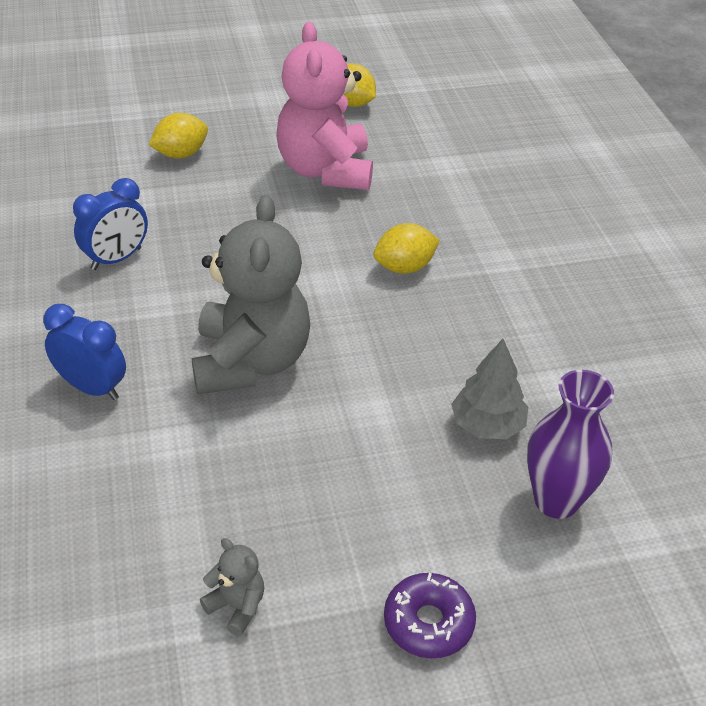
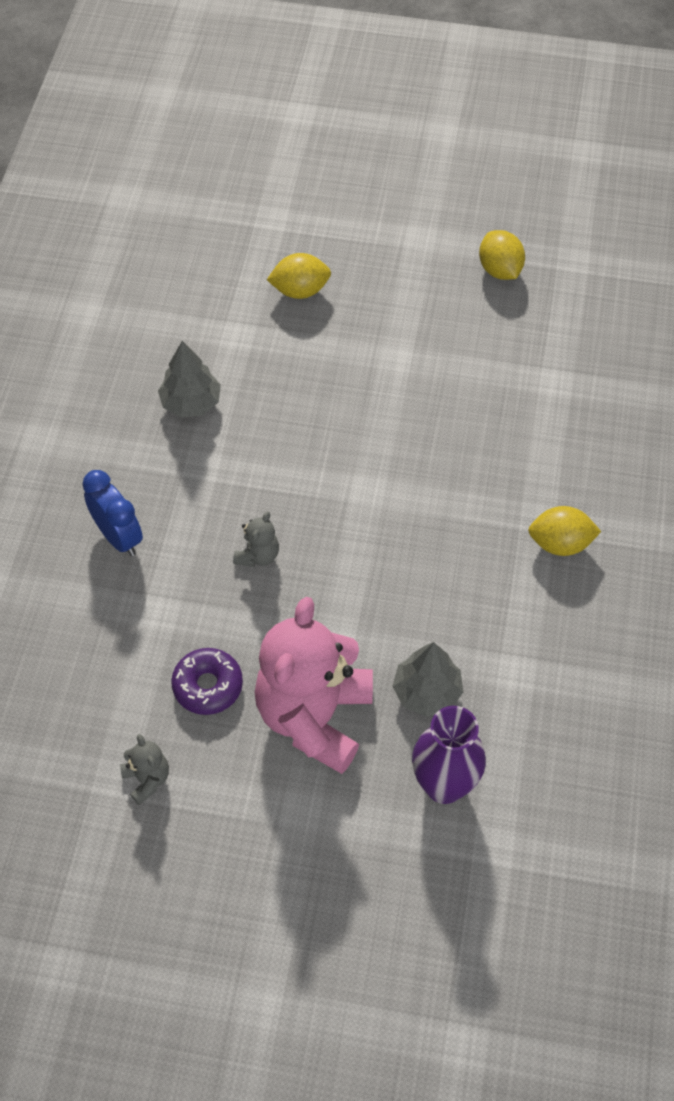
camera: 25 degrees right, 15 degrees up
blue clock [73,178,148,270] -> grey tree [158,341,221,418]
grey teddy bear [192,195,310,395] -> grey teddy bear [233,511,279,567], size x0.41
pink teddy bear [276,22,373,190] -> pink teddy bear moved to [255,597,373,774]
yellow lemon [374,223,440,274] -> yellow lemon moved to [528,506,601,556]
purple donut [384,573,476,658] -> purple donut moved to [171,648,243,715]

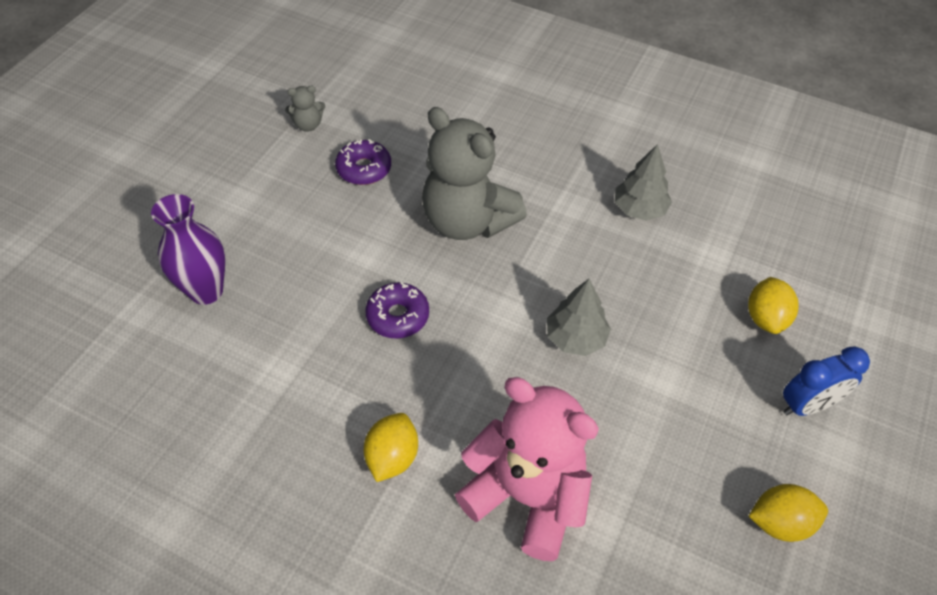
camera: 105 degrees right, 5 degrees down
blue clock [82,470,143,556] -> blue clock moved to [783,346,870,416]
grey teddy bear [233,511,279,567] -> grey teddy bear [422,107,527,240], size x2.46
pink teddy bear [255,597,373,774] -> pink teddy bear moved to [455,377,599,561]
grey tree [392,642,464,717] -> grey tree moved to [547,279,611,356]
none -> purple donut [365,282,429,339]

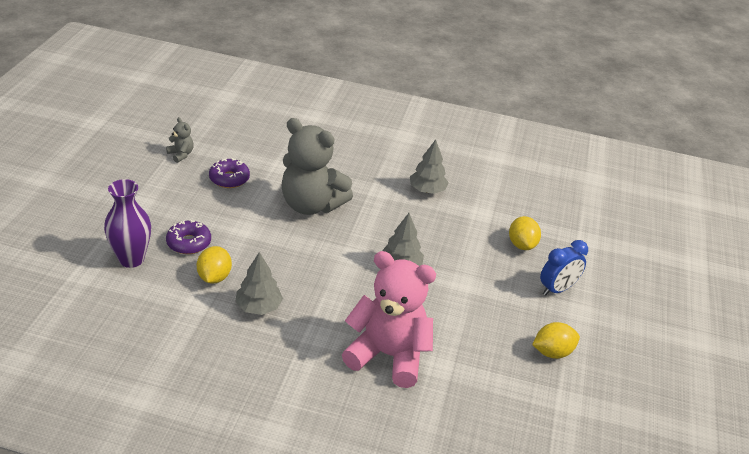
camera: 15 degrees left, 15 degrees down
grey teddy bear [285,86,325,132] -> grey teddy bear turned 105 degrees counterclockwise [166,117,194,163]
yellow lemon [364,413,418,482] -> yellow lemon moved to [197,246,232,284]
purple donut [365,282,429,339] -> purple donut moved to [166,220,211,254]
none -> grey tree [235,252,283,315]

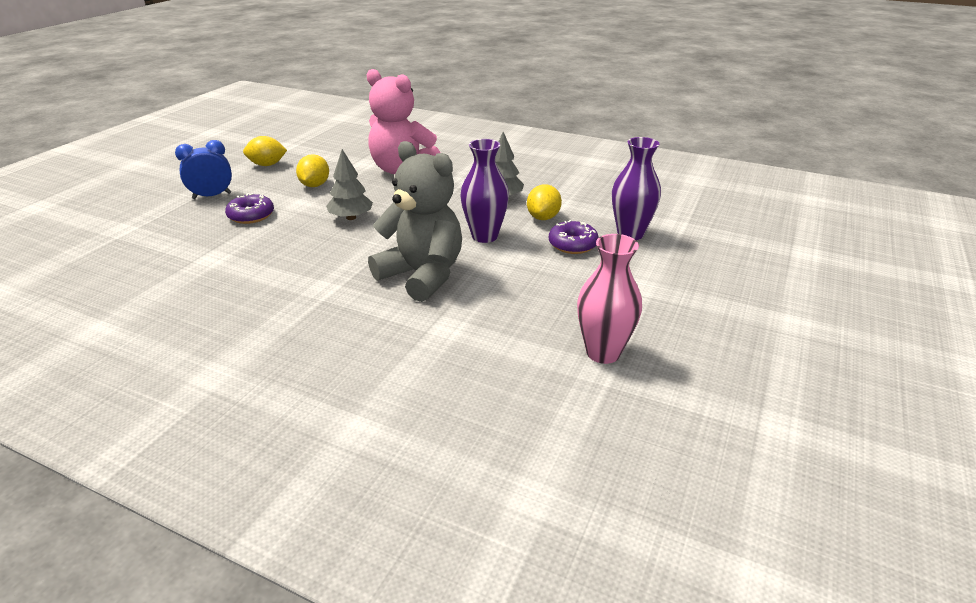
camera: 165 degrees left, 5 degrees down
grey teddy bear [166,117,194,163] -> pink vase [577,234,642,364]
purple donut [209,158,250,188] -> purple donut moved to [225,193,274,224]
grey tree [410,140,449,194] -> none
yellow lemon [509,216,541,250] -> yellow lemon moved to [296,154,329,187]
none -> purple vase [460,139,509,243]

